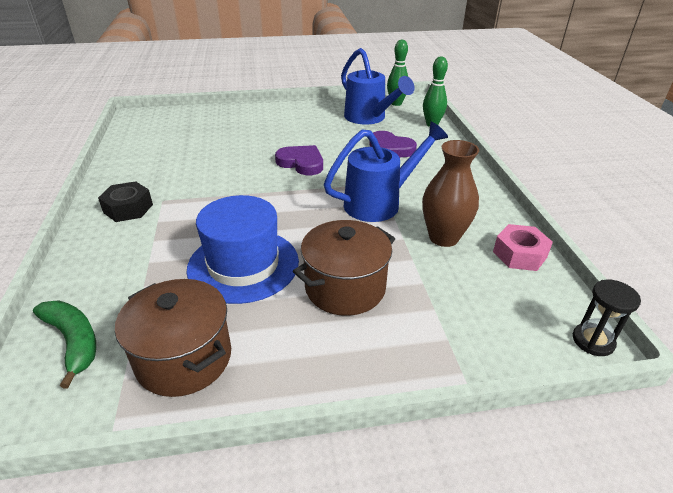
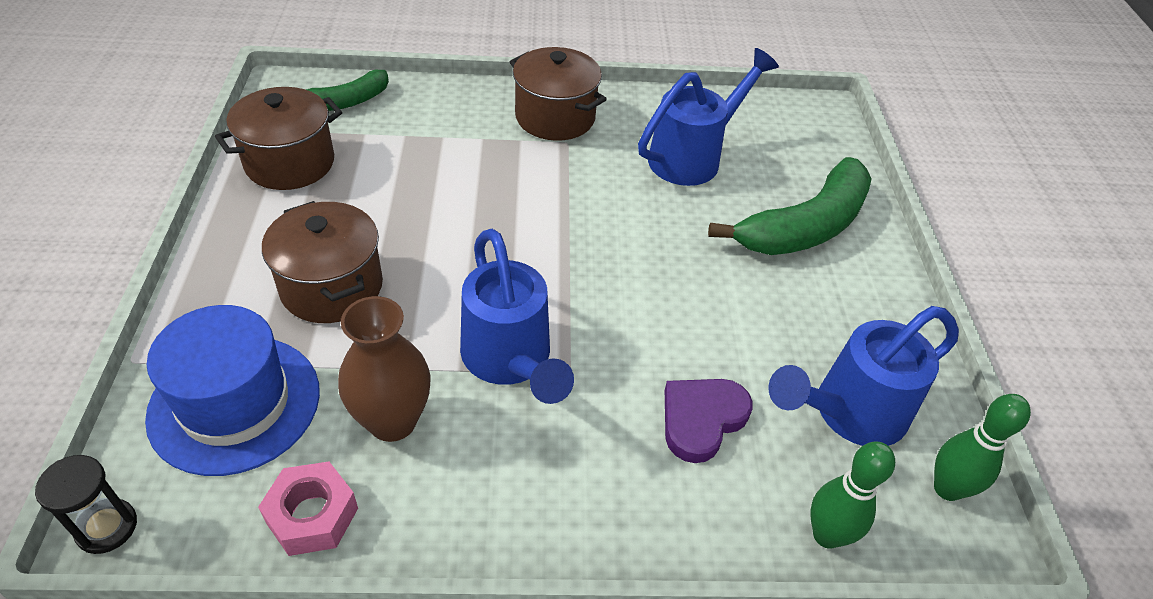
camera: 95 degrees right, 10 degrees up
black nut [98,181,153,222] -> brown pot [510,47,607,141]
blue hat [187,195,299,304] -> blue hat moved to [145,305,320,476]
purple heart [275,145,323,175] -> none
none -> blue watering can [638,48,779,186]
none -> green banana [708,157,872,255]

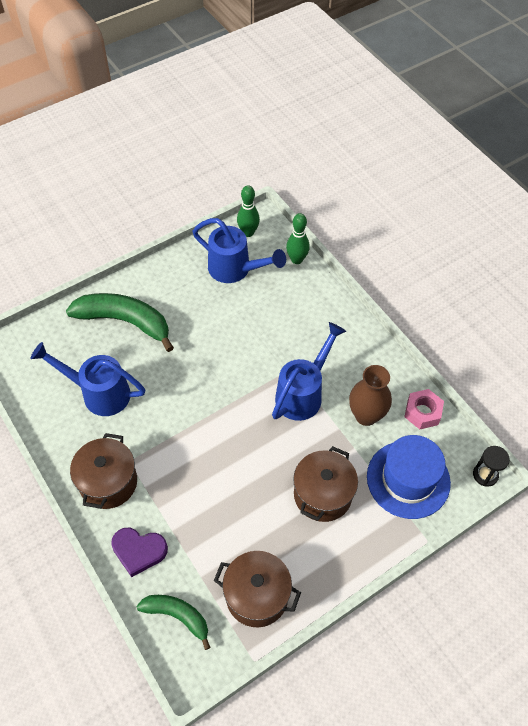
camera: 120 degrees left, 10 degrees up
purple heart [665,379,753,463] -> purple heart moved to [111,528,168,577]

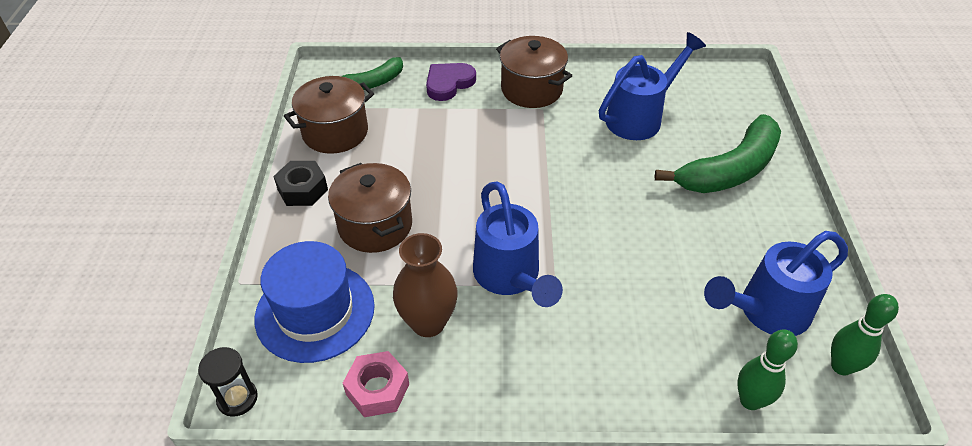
camera: 125 degrees right, 10 degrees down
none -> black nut [273,161,328,206]

